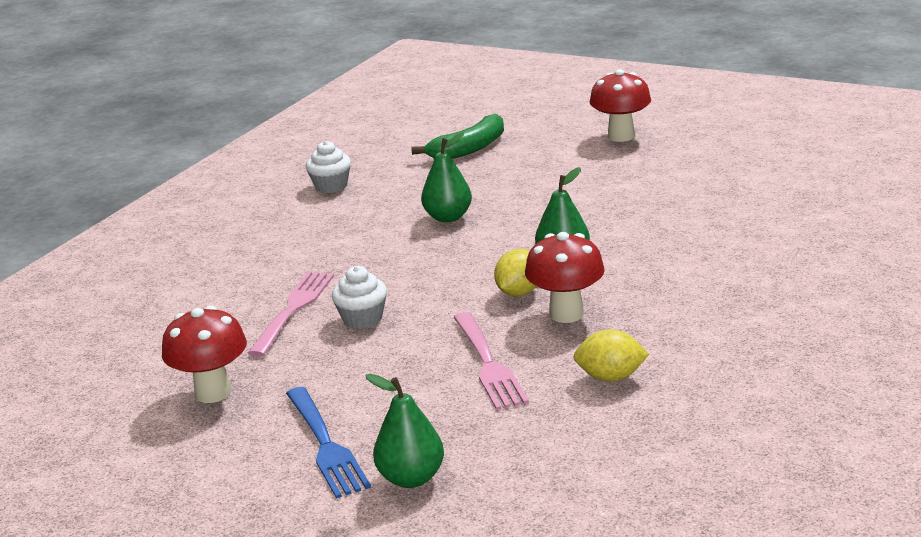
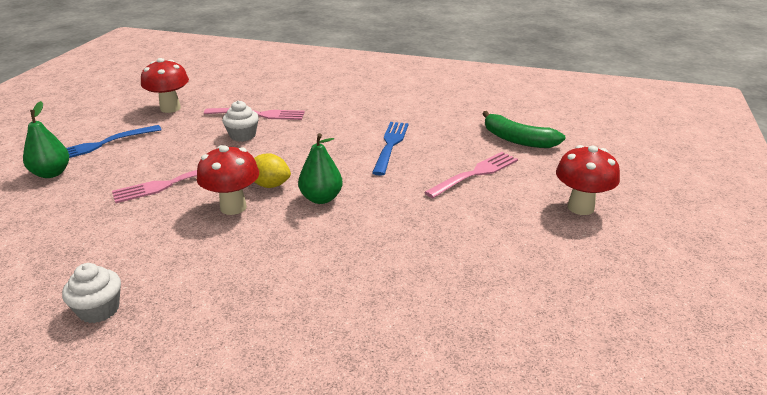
camera: 75 degrees right, 5 degrees up
white cupcake [306,141,351,193] -> white cupcake moved to [62,263,121,323]
green pear [421,132,472,222] -> blue fork [372,122,409,176]
yellow lemon [573,329,649,382] -> none
none -> pink fork [424,152,518,198]

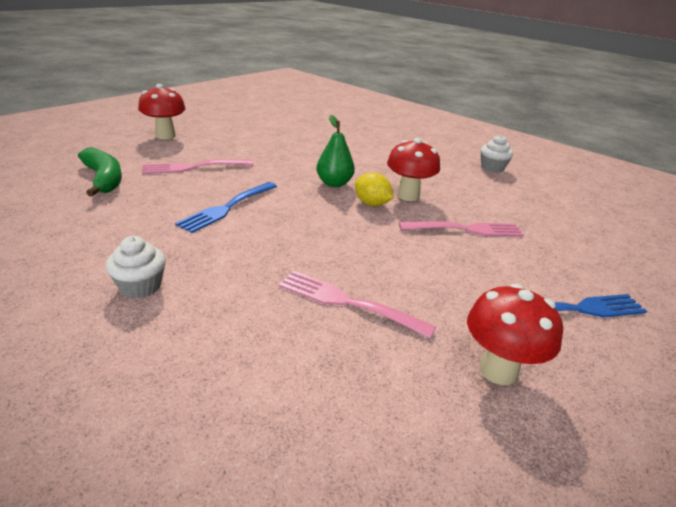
camera: 160 degrees left, 0 degrees up
green pear [23,101,69,178] -> none
white cupcake [222,101,259,142] -> white cupcake moved to [106,236,166,298]

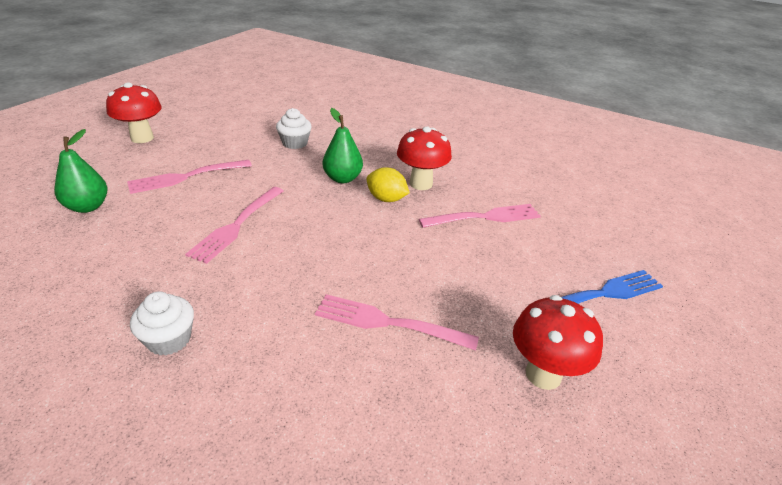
camera: 10 degrees left, 5 degrees up
green banana [78,147,122,197] -> green pear [54,129,107,213]
blue fork [175,182,277,233] -> pink fork [185,187,284,264]
white cupcake [481,135,513,172] -> white cupcake moved to [276,108,312,149]

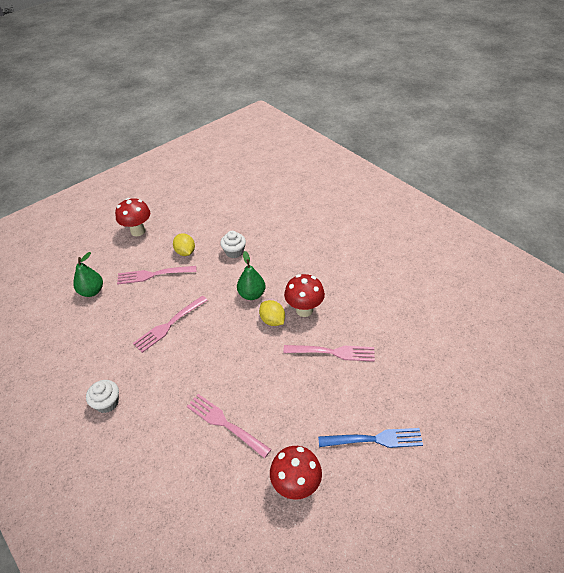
camera: 25 degrees right, 10 degrees up
none -> yellow lemon [173,233,195,256]

